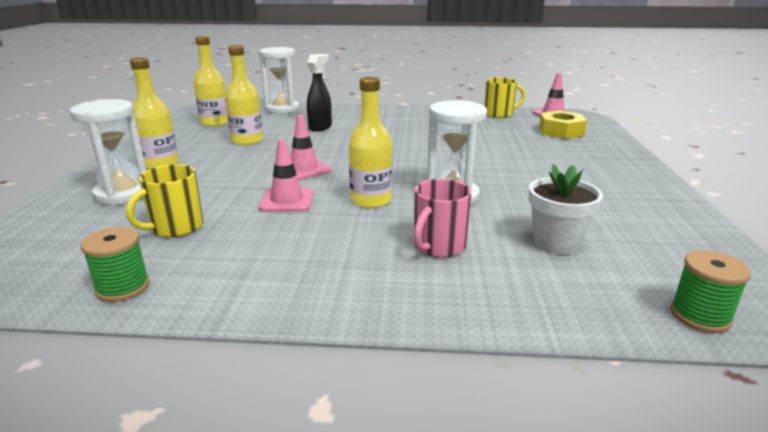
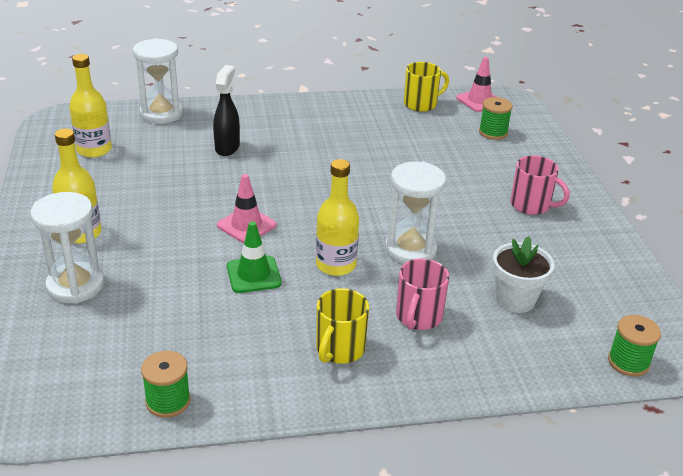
camera: 15 degrees left, 10 degrees up
yellow mug [126,164,203,237] -> yellow mug moved to [316,288,369,364]
yellow bottle [225,45,263,145] -> none
pink traffic cone [259,139,313,212] -> green traffic cone [227,221,282,293]
yellow nut [539,111,587,139] -> green spool [479,97,513,140]
none -> pink mug [510,155,570,215]

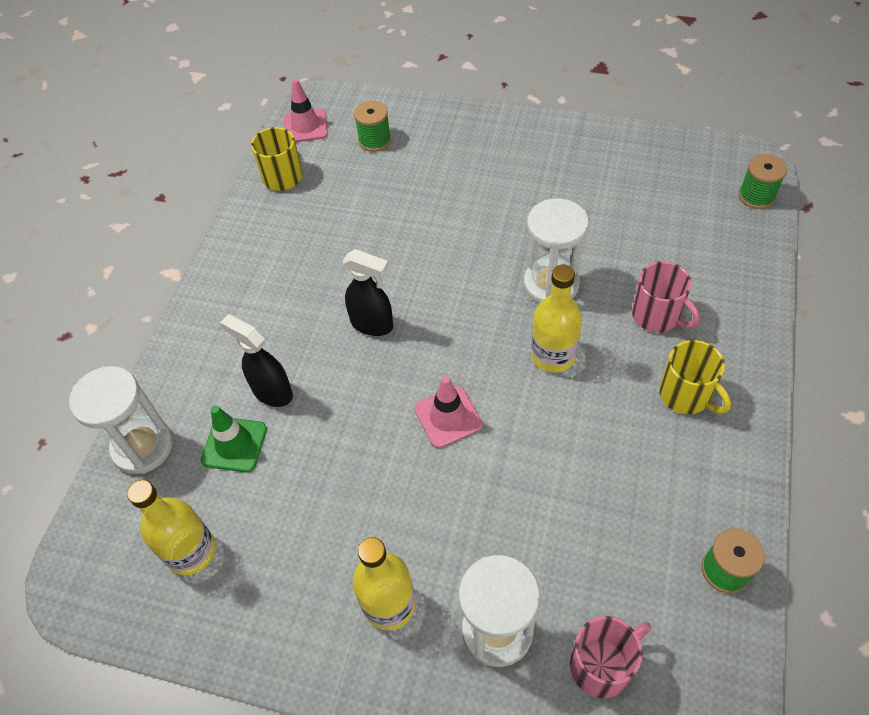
camera: 60 degrees left, 20 degrees up
green traffic cone [227,221,282,293] -> green traffic cone moved to [201,406,267,473]
white flower pot [492,236,554,313] -> none
pink mug [510,155,570,215] -> pink mug moved to [570,616,651,698]
none -> black spray bottle [343,249,393,336]

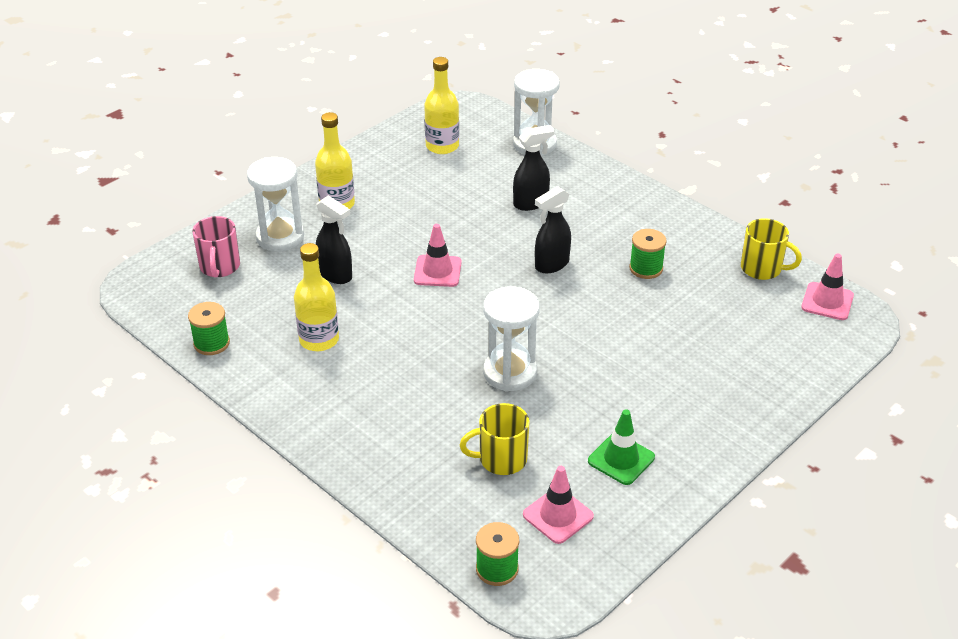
camera: 115 degrees right, 15 degrees down
green traffic cone [201,406,267,473] -> green traffic cone moved to [588,410,655,485]
green spool [354,101,391,152] -> green spool moved to [629,229,667,279]
yellow bottle [531,264,582,373] -> yellow bottle moved to [294,243,339,351]
pink mug [632,261,700,333] -> none
yellow mug [659,340,731,414] -> yellow mug moved to [460,403,530,475]
none -> black spray bottle [316,195,352,284]
none -> pink traffic cone [523,466,594,544]

